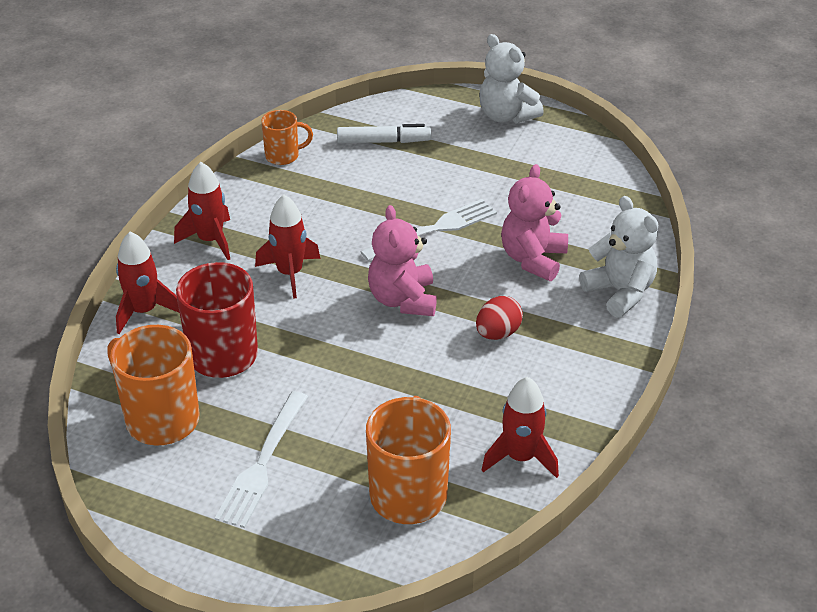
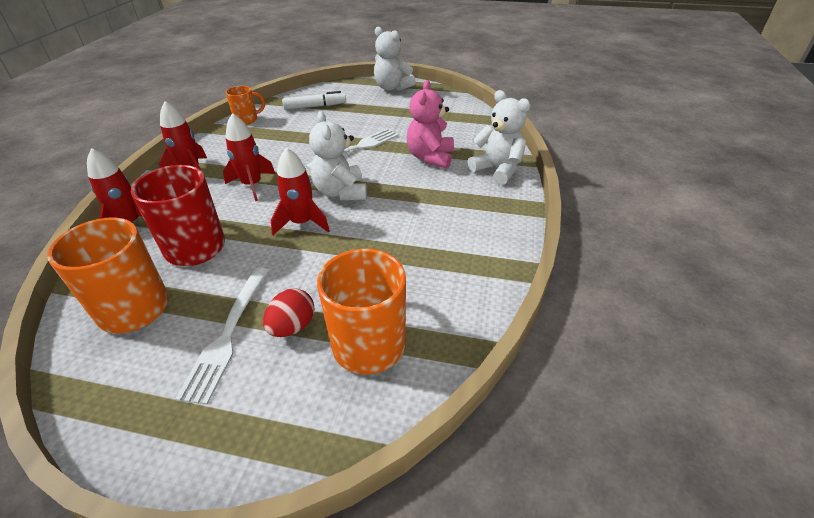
camera: 10 degrees left, 0 degrees up
pink teddy bear [368,205,437,316] -> white teddy bear [309,111,367,200]
red egg [476,296,523,340] -> red egg moved to [263,289,315,337]
red rocket [482,377,559,478] -> red rocket moved to [271,147,330,235]

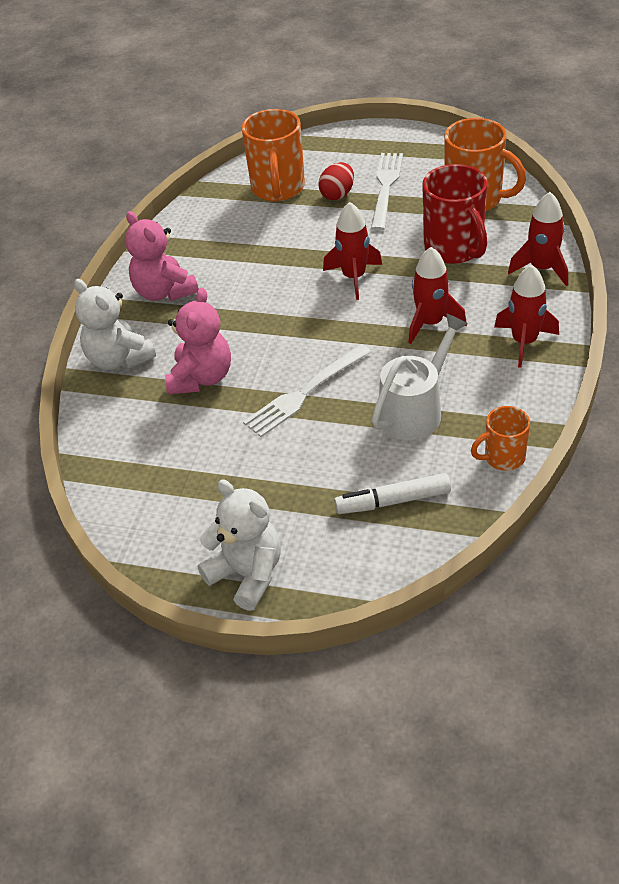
camera: 175 degrees left, 5 degrees up
white teddy bear [309,111,367,200] -> none
none -> pink teddy bear [125,211,199,301]
none -> white watering can [372,313,468,440]

